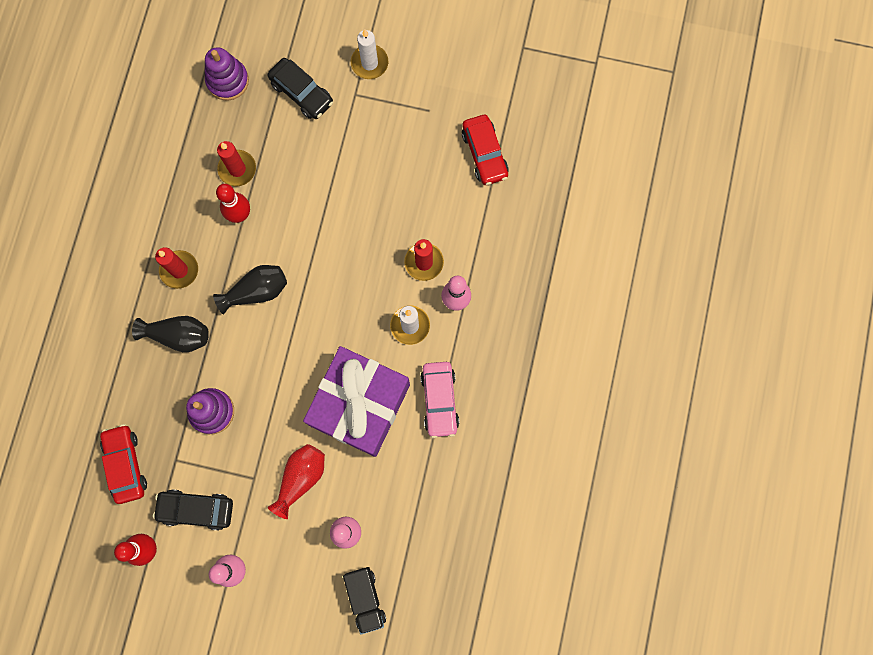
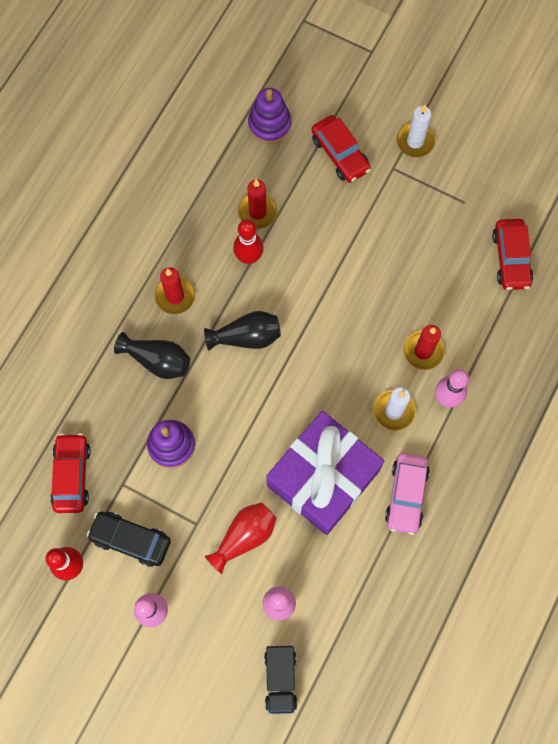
camera: 15 degrees right, 5 degrees down
black car [268,58,333,119] -> red car [311,115,371,183]

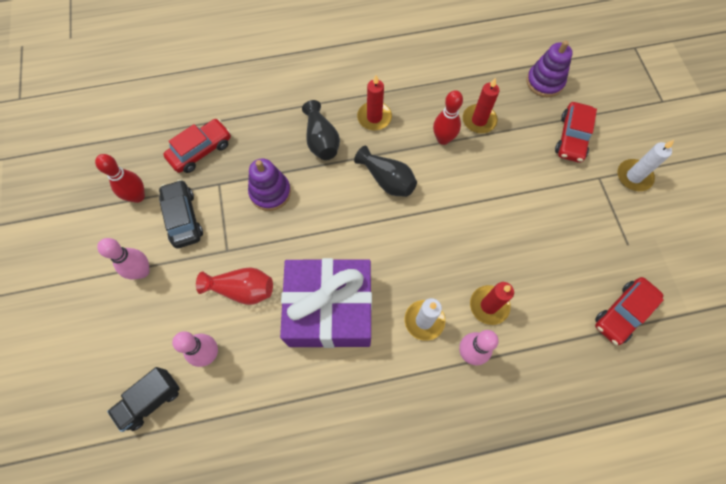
camera: 50 degrees right, 5 degrees down
pink car [385,453,430,535] -> none

